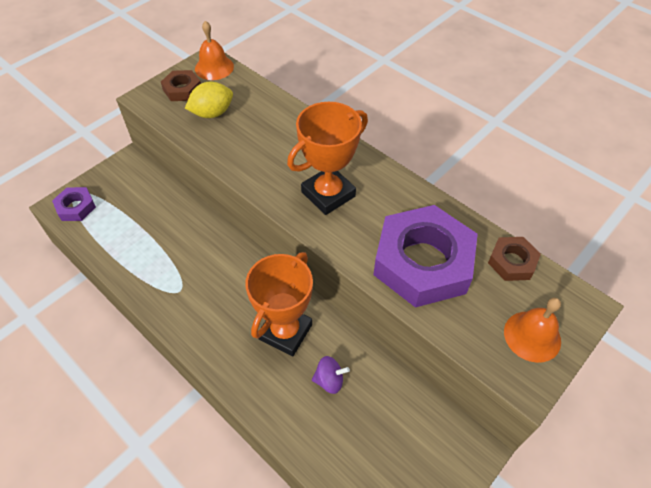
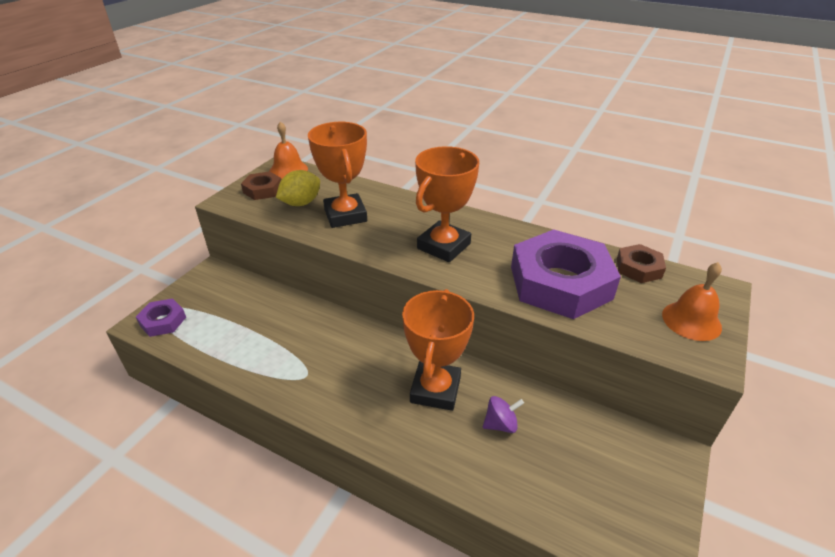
camera: 15 degrees left, 15 degrees down
none -> orange trophy [308,122,367,228]

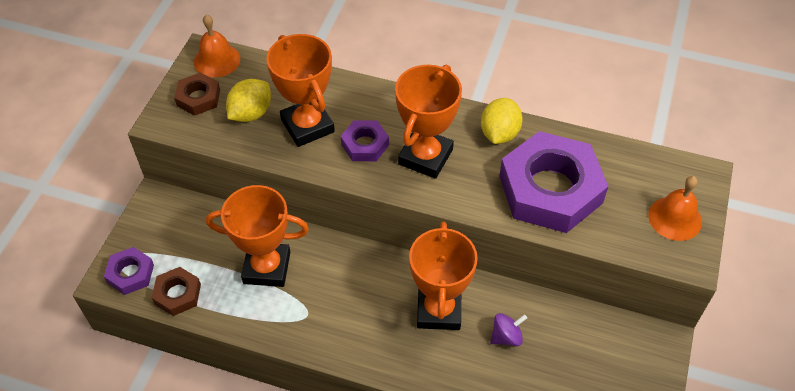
camera: 10 degrees left, 15 degrees up
brown nut [617,244,666,283] -> brown nut moved to [152,267,201,316]
none -> orange trophy [206,185,309,287]
none -> purple nut [341,120,389,161]
none -> yellow lemon [481,98,523,144]

